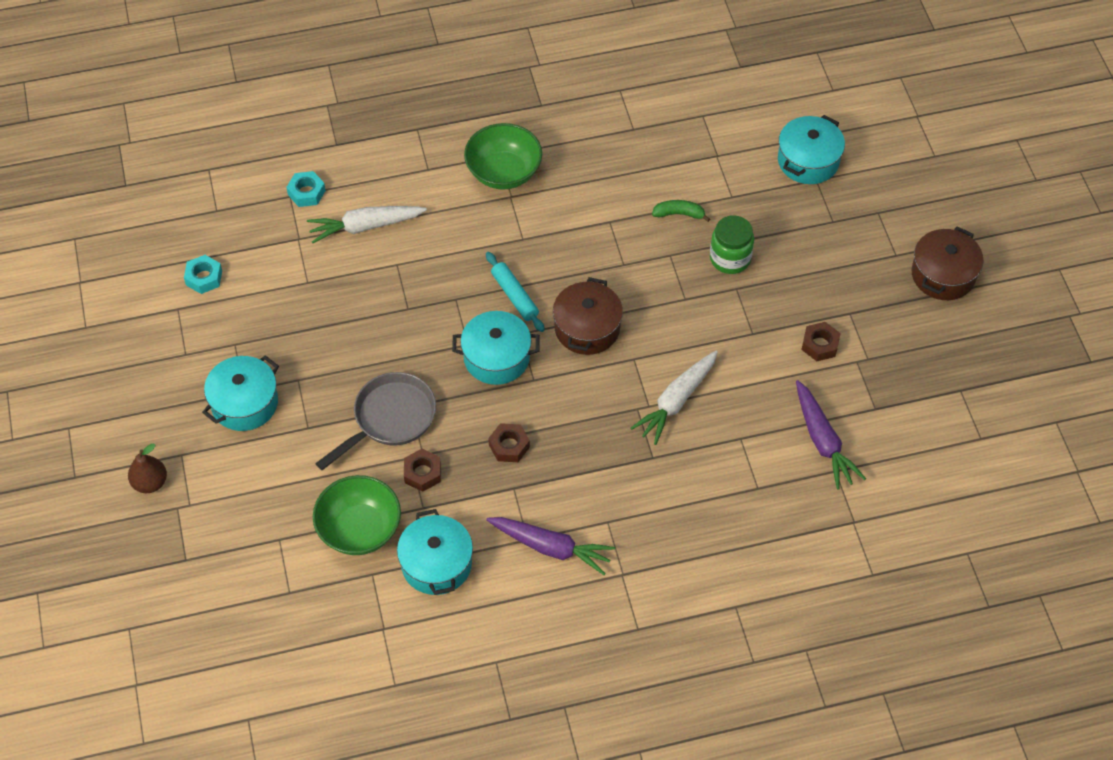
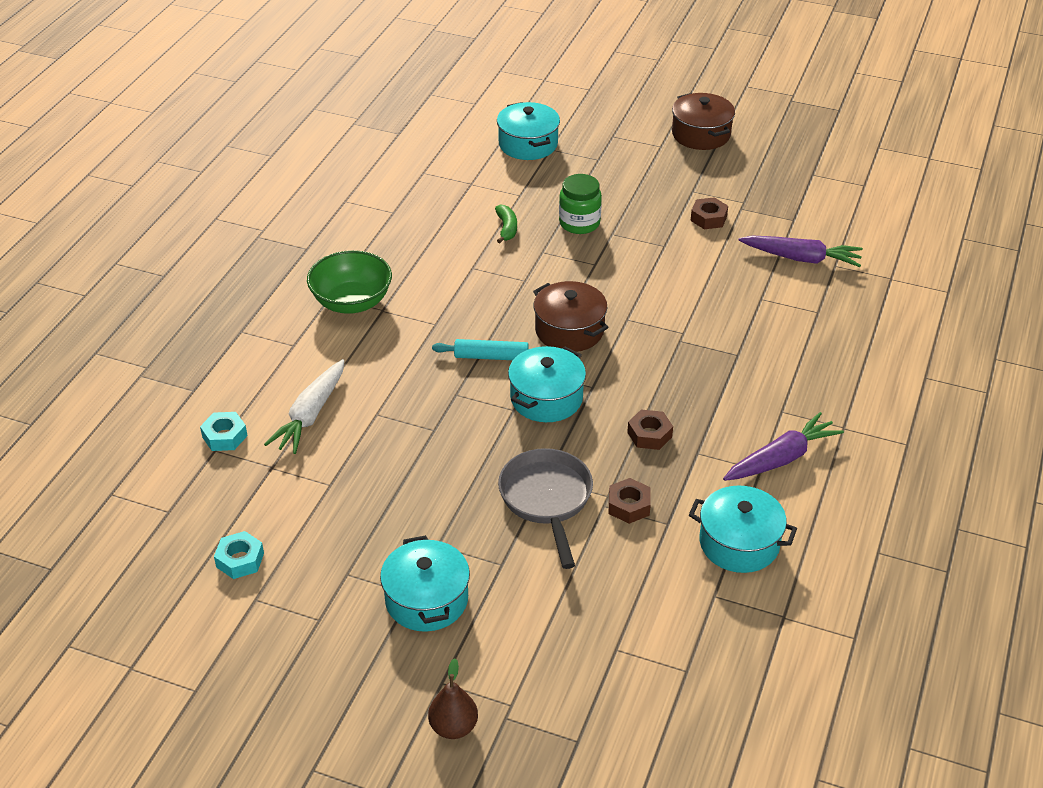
camera: 55 degrees left, 15 degrees down
green bowl [313,475,401,555] -> none
white carrot [631,351,718,445] -> none
green banana [652,200,710,222] -> green banana turned 135 degrees clockwise [495,204,517,243]

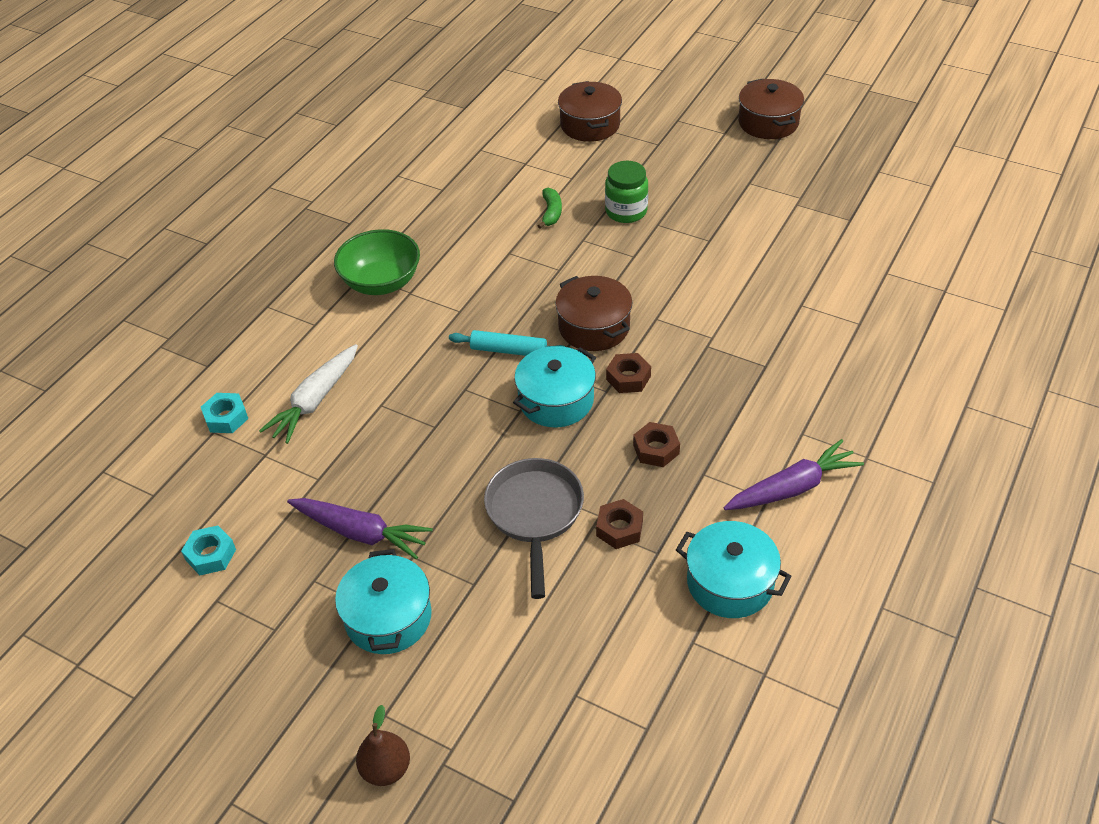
camera: 10 degrees right, 5 degrees up
turquoise pot [497,102,560,160] -> brown pot [558,81,622,142]
brown nut [690,197,728,229] -> brown nut moved to [606,353,651,393]
purple carrot [738,235,863,267] -> purple carrot moved to [287,498,433,560]

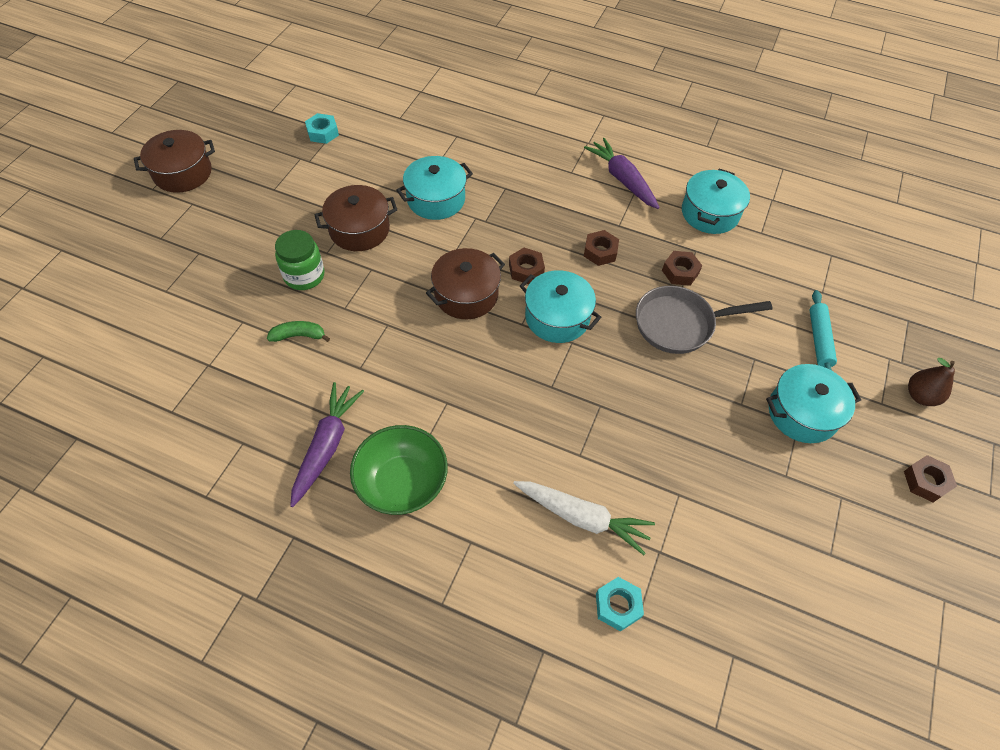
camera: 100 degrees left, 10 degrees up
turquoise nut [181,525,236,575] -> turquoise nut moved to [305,113,339,144]
purple carrot [287,498,433,560] -> purple carrot moved to [290,382,364,507]
turquoise rolling pin [449,330,565,356] -> turquoise rolling pin moved to [810,290,837,370]
brown pot [558,81,622,142] -> brown pot moved to [314,185,397,251]
none -> turquoise pot [396,156,473,220]
none -> brown nut [904,455,957,502]

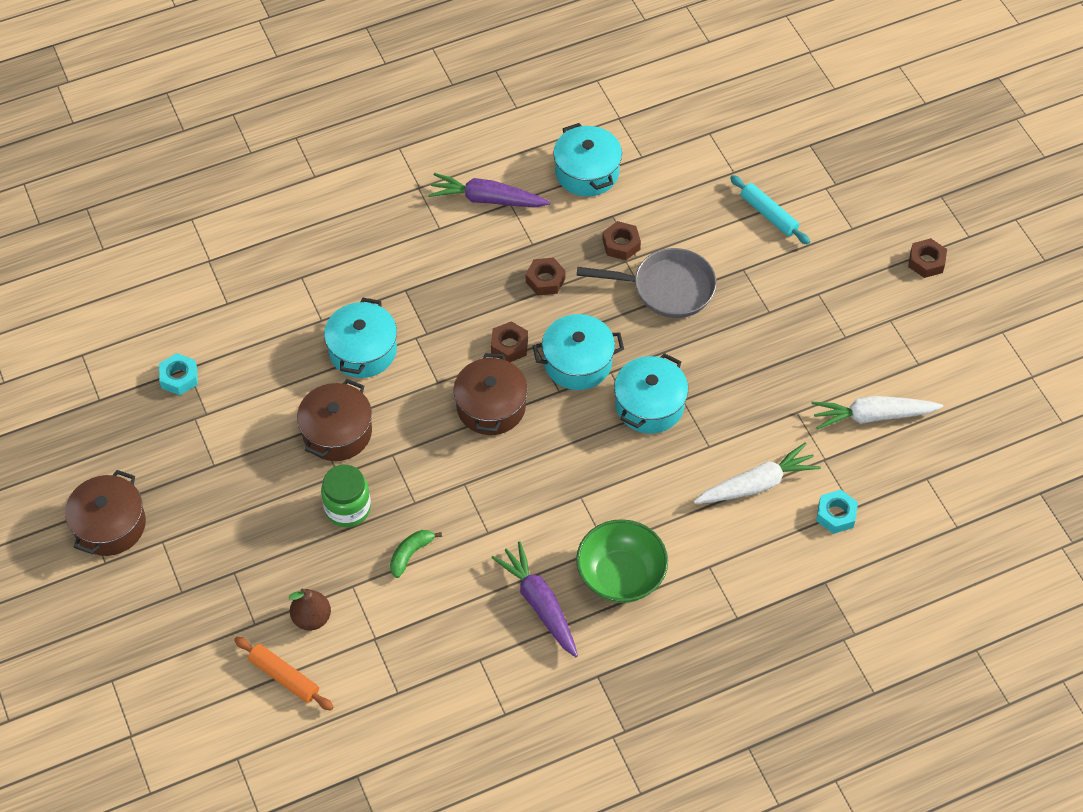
camera: 45 degrees left, 0 degrees up
grey pan [636,286,773,354] -> grey pan turned 120 degrees counterclockwise [577,248,717,318]
turquoise pot [766,364,861,443] -> turquoise pot moved to [614,353,688,434]
brown pear [908,358,955,406] -> brown pear moved to [289,588,331,631]
none -> orange rolling pin [234,637,334,711]
none -> white carrot [811,396,943,430]

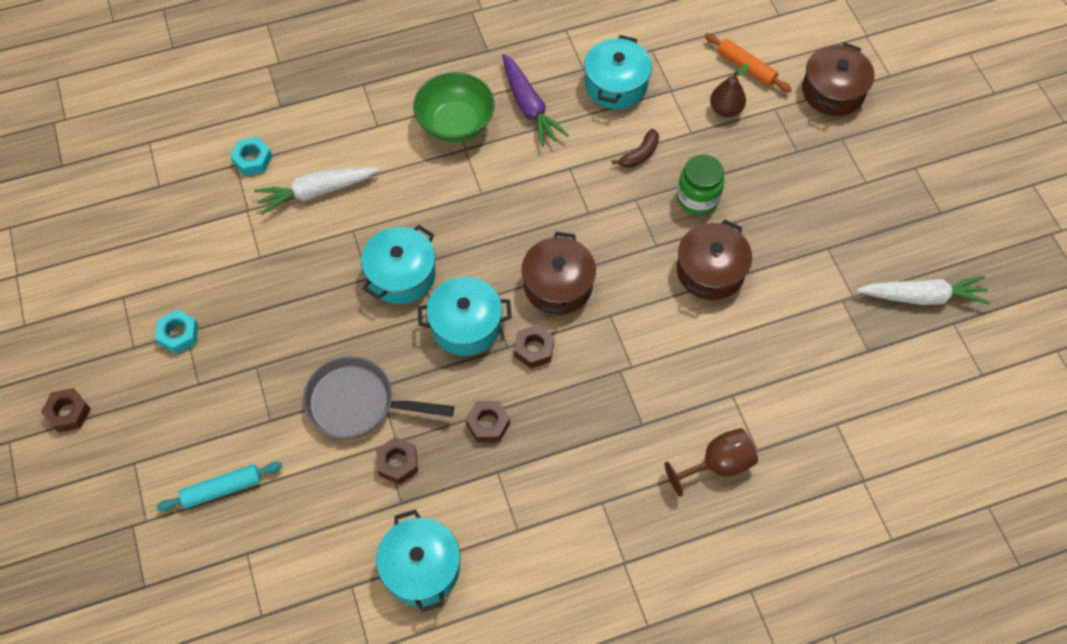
camera: 175 degrees left, 5 degrees up
brown pot [65,470,146,556] -> brown pot moved to [802,42,874,116]
turquoise nut [159,353,198,395] -> turquoise nut moved to [155,310,198,354]
turquoise pot [324,298,397,378] -> turquoise pot moved to [584,35,652,109]
green banana [390,530,442,578] -> brown banana [612,129,659,168]
purple carrot [428,173,550,207] -> none
turquoise rolling pin [730,175,810,245] -> turquoise rolling pin turned 75 degrees counterclockwise [157,462,282,511]
white carrot [811,396,943,430] -> white carrot moved to [857,276,991,305]
none -> brown goblet [665,428,758,497]

